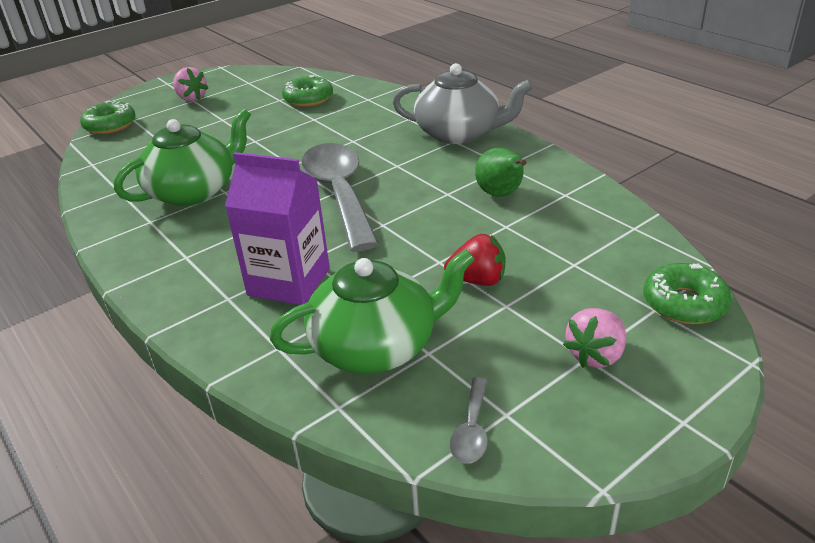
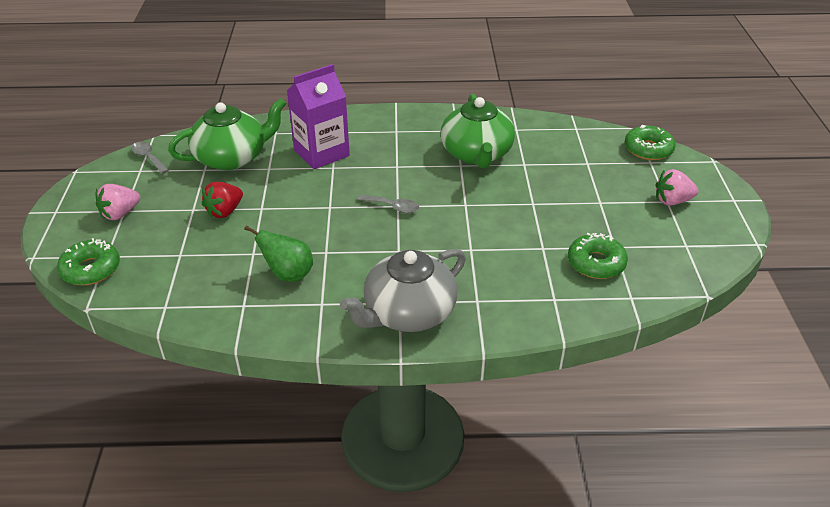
camera: 125 degrees right, 5 degrees up
green teapot [270,249,475,373] -> green teapot turned 135 degrees counterclockwise [168,98,286,170]
grey spoon [301,143,379,252] -> grey spoon [357,195,419,213], size x0.41
pink strawberry [563,308,626,368] -> pink strawberry turned 120 degrees counterclockwise [95,184,140,220]

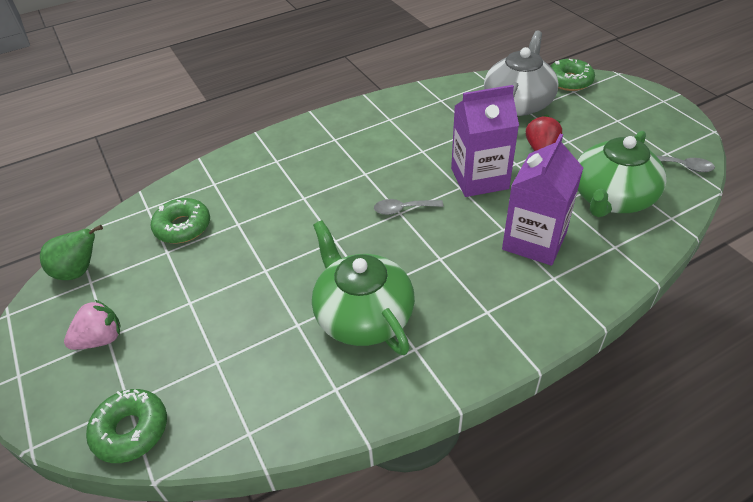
camera: 155 degrees right, 5 degrees up
pink strawberry [95,184,140,220] -> none
green pear [244,226,313,282] -> green pear moved to [40,225,103,280]
grey teapot [340,249,466,332] -> grey teapot moved to [484,31,559,116]
none -> purple carton [451,85,519,197]

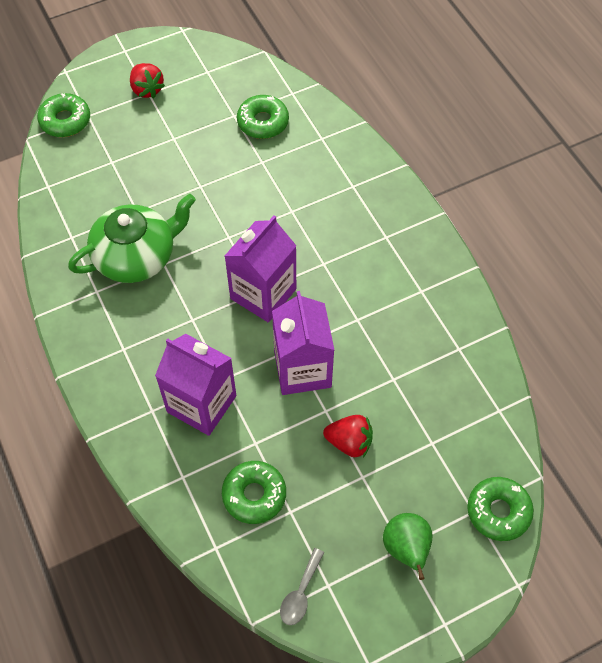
camera: 90 degrees right, 15 degrees up
green pear [40,225,103,280] -> green pear moved to [383,513,433,580]
pink strawberry [64,299,121,350] -> red strawberry [130,63,165,98]
grey spoon [374,199,443,215] -> purple carton [225,215,296,322]
grey teapot [484,31,559,116] -> none
green teapot [578,131,667,217] -> green donut [222,461,286,524]

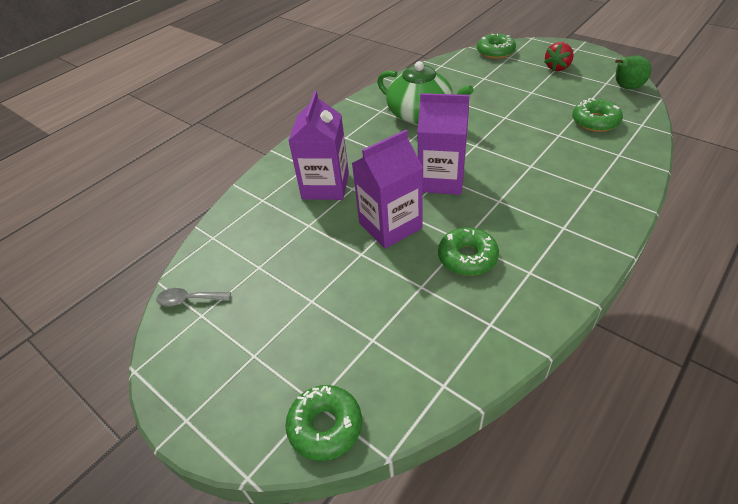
camera: 70 degrees right, 15 degrees down
green donut [222,461,286,524] -> green donut moved to [438,227,499,276]
red strawberry [323,415,373,457] -> none
green pear [383,513,433,580] -> green pear moved to [615,55,651,89]

